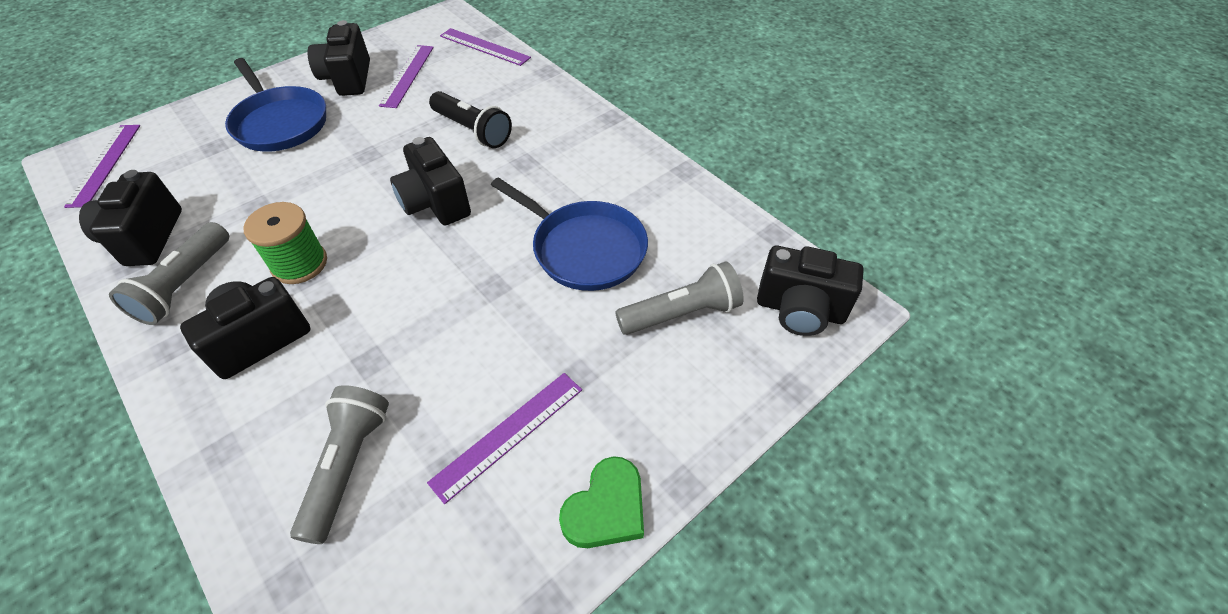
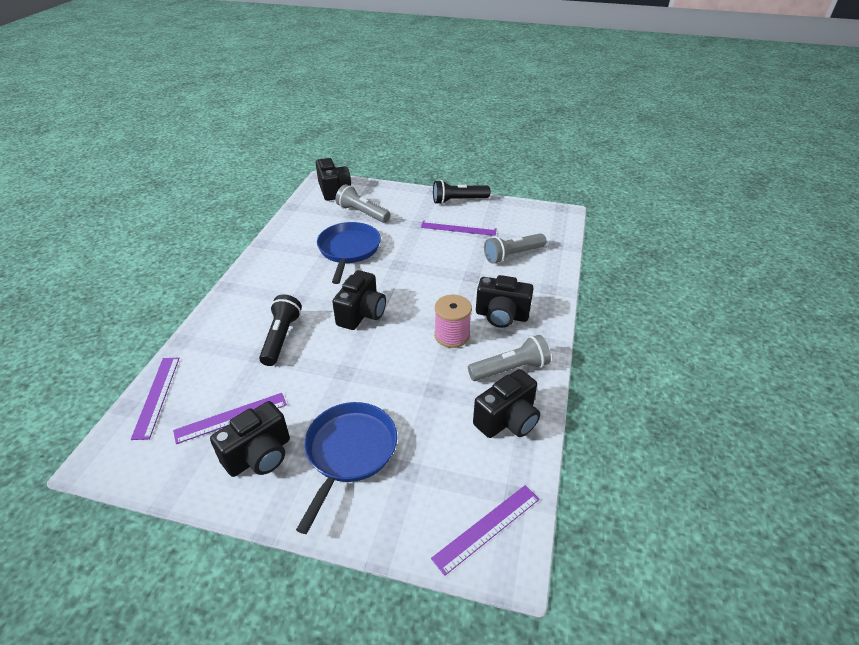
camera: 125 degrees left, 10 degrees down
green spool [243,202,327,284] -> pink spool [434,295,472,348]
green heart [559,456,644,548] -> black flashlight [433,180,490,204]

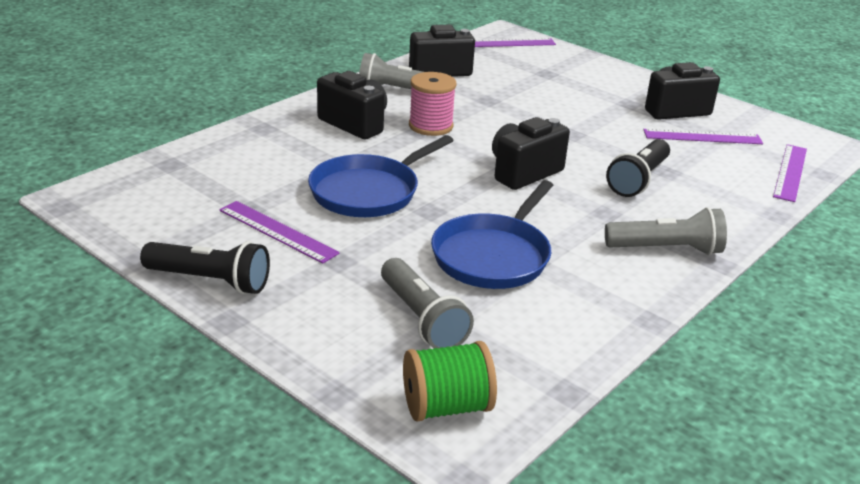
camera: 155 degrees left, 10 degrees down
blue pan [296,402,397,534] -> blue pan moved to [308,135,454,217]
black camera [316,158,351,201] -> green spool [403,341,497,422]
grey flashlight [484,233,546,264] -> grey flashlight moved to [605,207,727,255]

